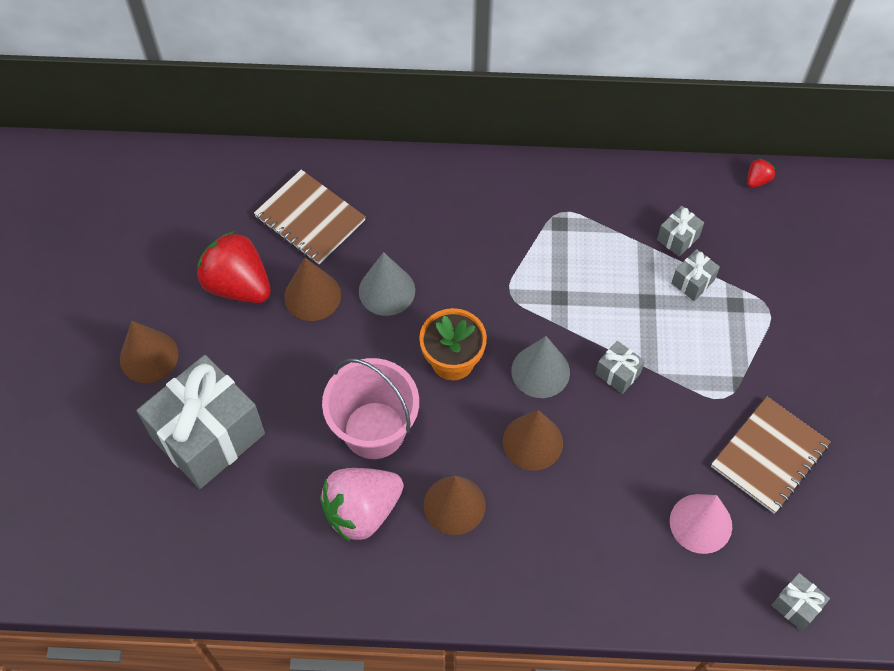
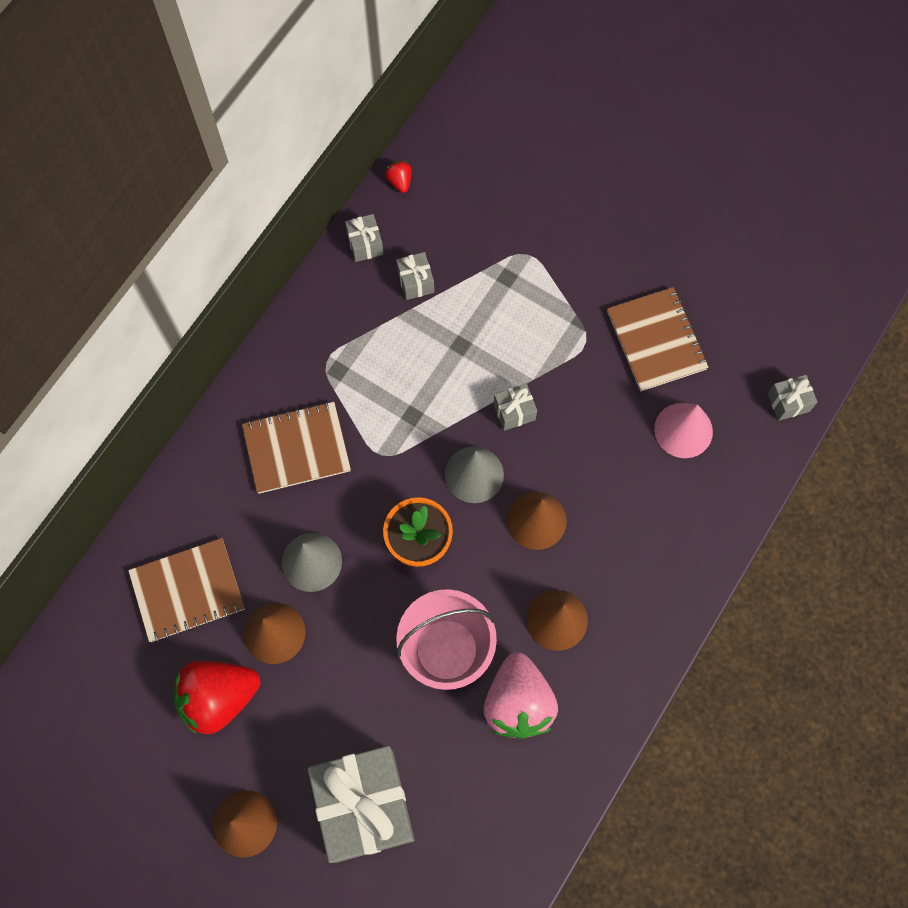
camera: 60 degrees left, 10 degrees up
grey gift [671,249,720,301] -> grey gift moved to [345,214,383,262]
none -> brown notebook [242,402,351,494]

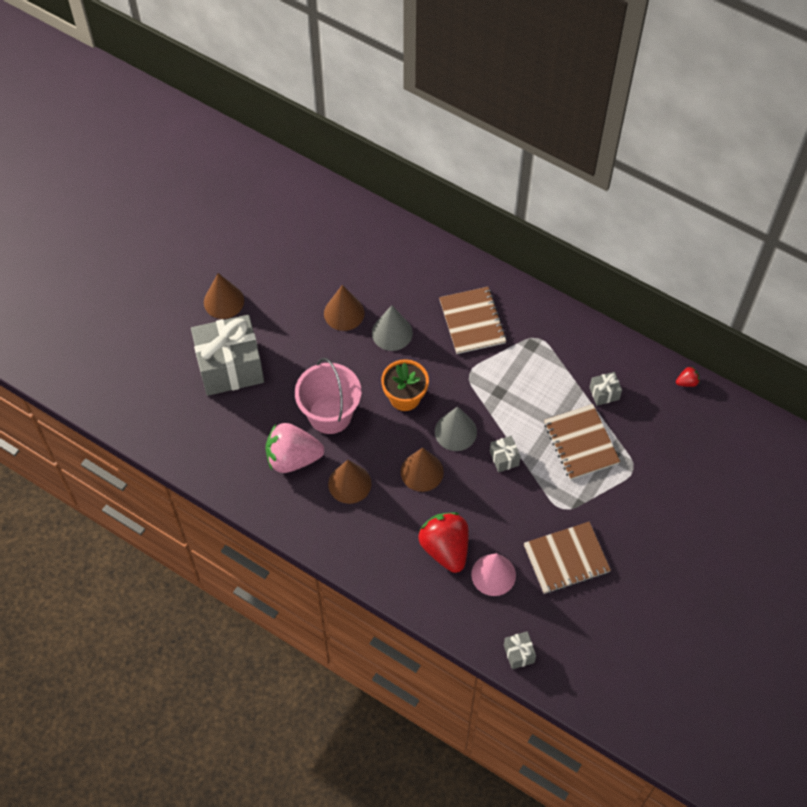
camera: 90 degrees right, 10 degrees down
brown notebook [128,538,245,642] -> brown notebook moved to [544,404,620,480]
red strawberry [174,661,260,735] -> red strawberry moved to [418,512,469,573]
grey gift [345,214,383,262] -> none

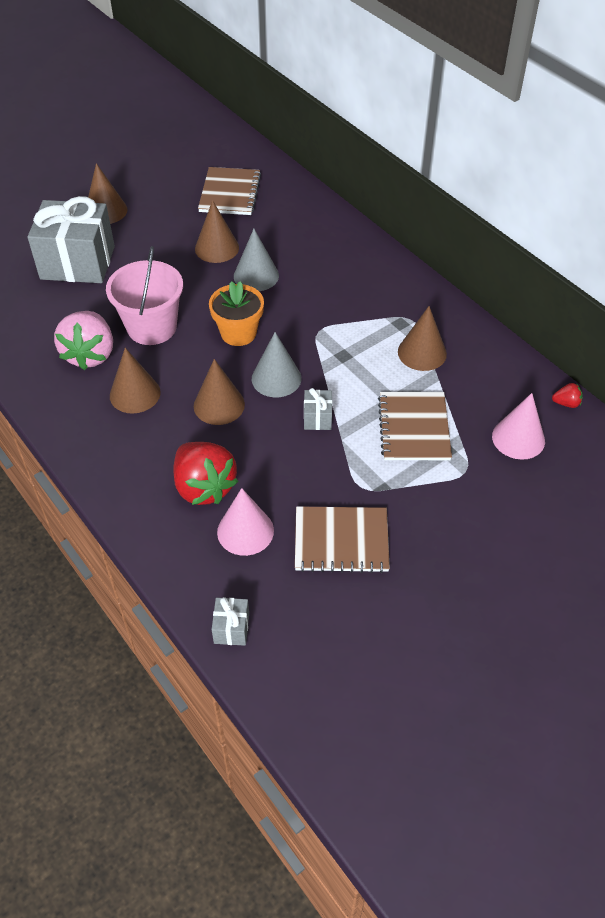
camera: 20 degrees right, 10 degrees down
pink strawberry [265,423,324,473] -> pink strawberry turned 105 degrees counterclockwise [54,311,113,370]
red strawberry [418,512,469,573] -> red strawberry turned 150 degrees clockwise [173,442,238,505]
brown notebook [439,287,507,354] -> brown notebook moved to [198,167,261,215]
grey gift [589,372,622,406] -> none
none -> brown cone [398,306,447,371]
none -> pink cone [492,393,545,460]

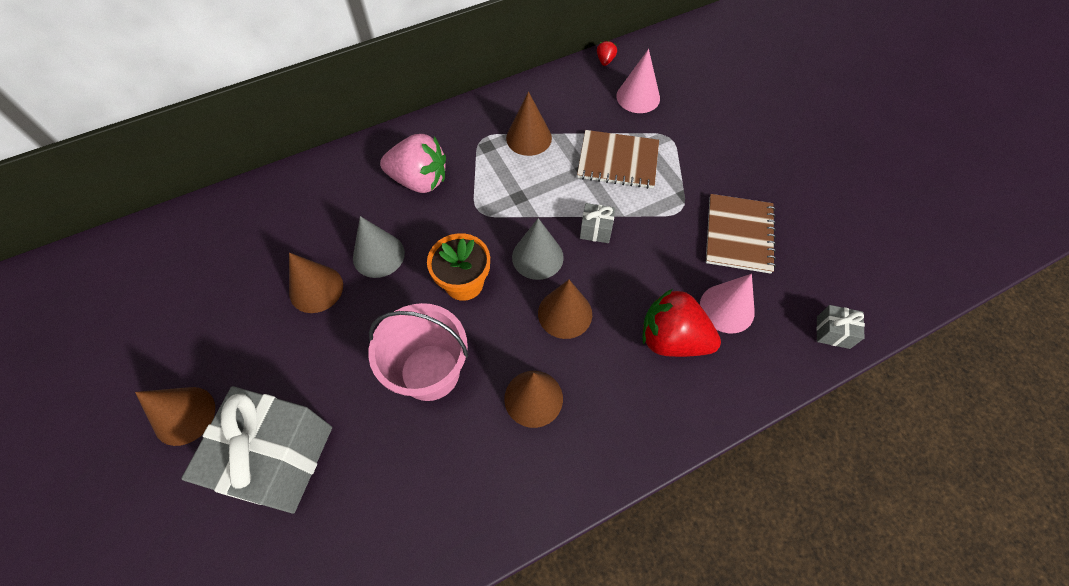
camera: 80 degrees left, 10 degrees up
pink strawberry [54,311,113,370] -> pink strawberry moved to [380,134,446,193]
red strawberry [173,442,238,505] -> red strawberry turned 135 degrees counterclockwise [642,289,721,357]
brown notebook [198,167,261,215] -> none

